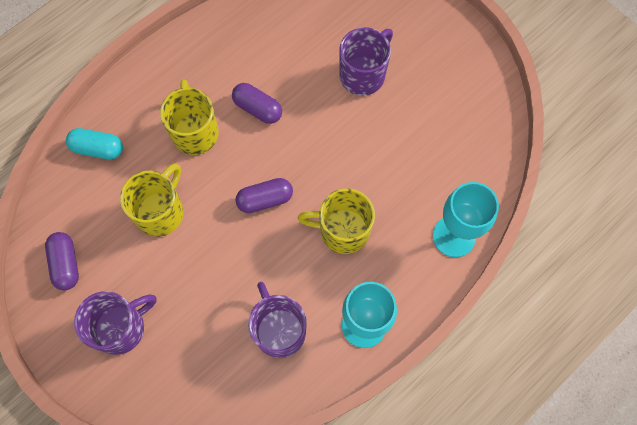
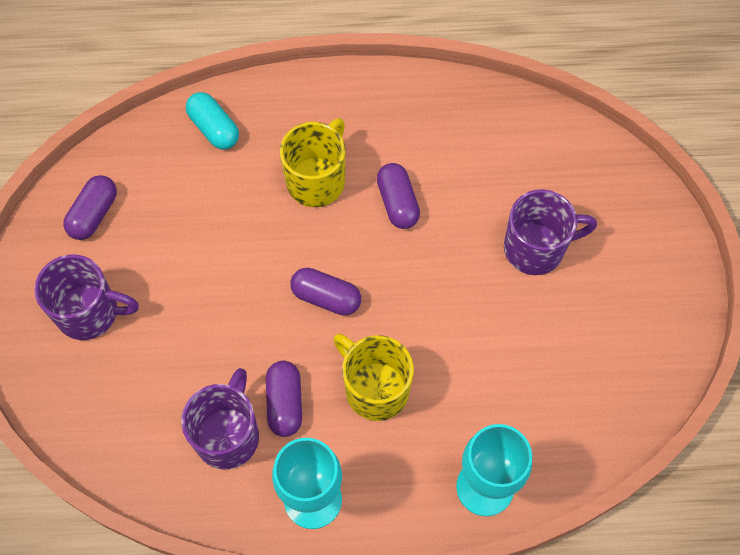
camera: 40 degrees right, 5 degrees down
yellow mug [120,163,183,237] -> none
none -> purple capsule [266,361,302,437]

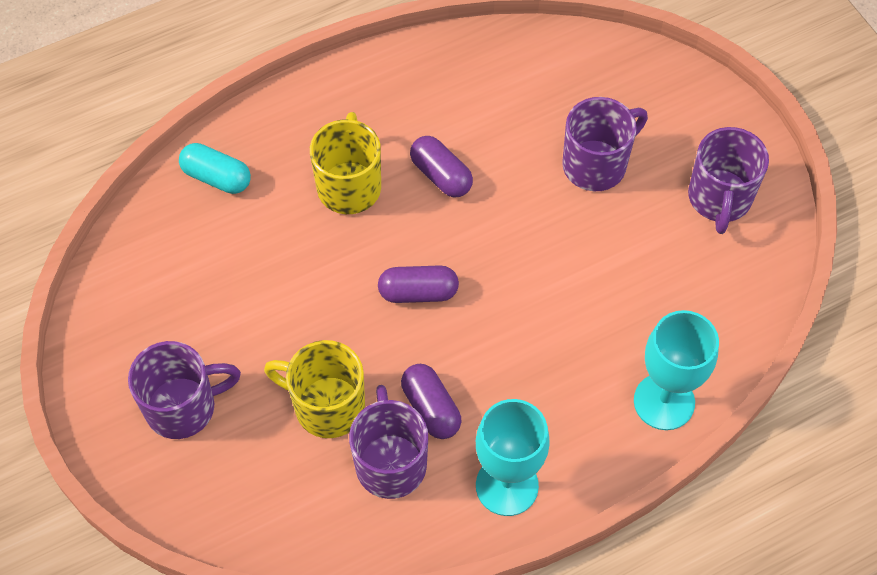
camera: 25 degrees left, 5 degrees down
purple capsule [63,175,117,240] -> none
yellow mug [333,334,414,421] -> yellow mug moved to [264,340,365,438]
none -> purple mug [688,127,769,234]

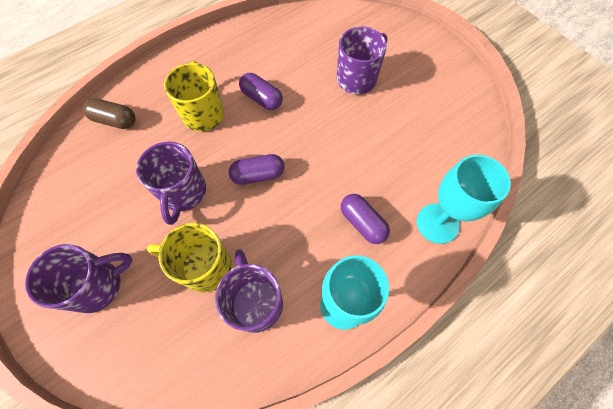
camera: 10 degrees left, 5 degrees up
turquoise capsule [179,143,251,194] -> brown capsule [83,98,135,129]
purple capsule [401,364,461,439] -> purple capsule moved to [341,194,390,244]
purple mug [688,127,769,234] -> purple mug moved to [136,142,206,225]

